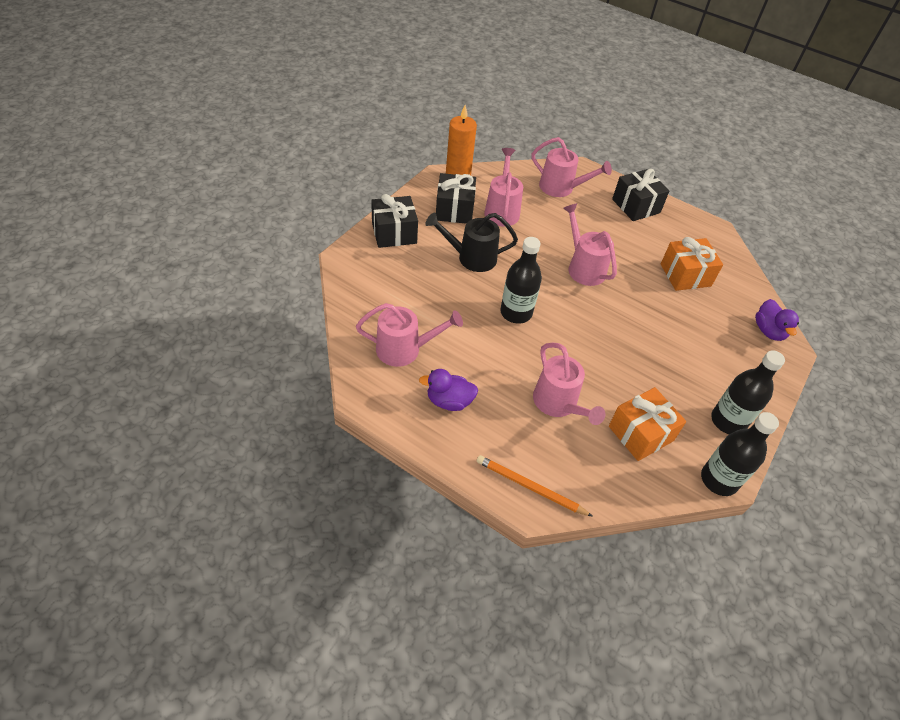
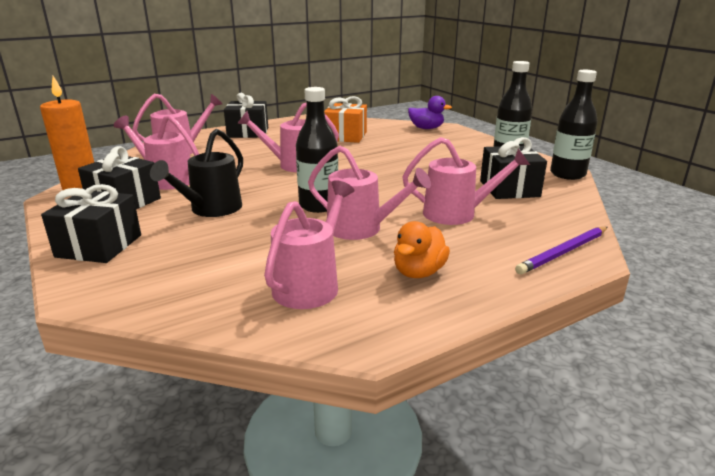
camera: 60 degrees left, 25 degrees down
purple duck [419,369,478,411] -> orange duck [394,221,450,278]
orange pencil [477,455,593,517] -> purple pencil [515,227,608,275]
orange gift [609,387,687,461] -> black gift [480,137,547,199]
none -> pink watering can [308,146,431,240]

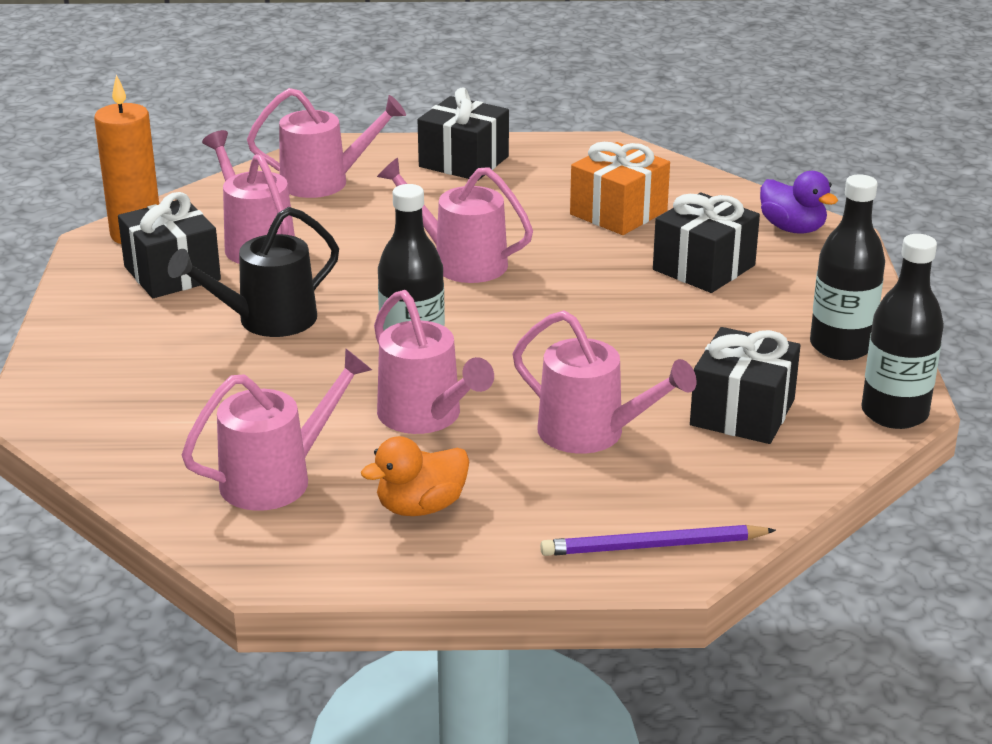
camera: 30 degrees right, 5 degrees up
black gift [41,184,141,263] -> black gift moved to [653,192,760,293]

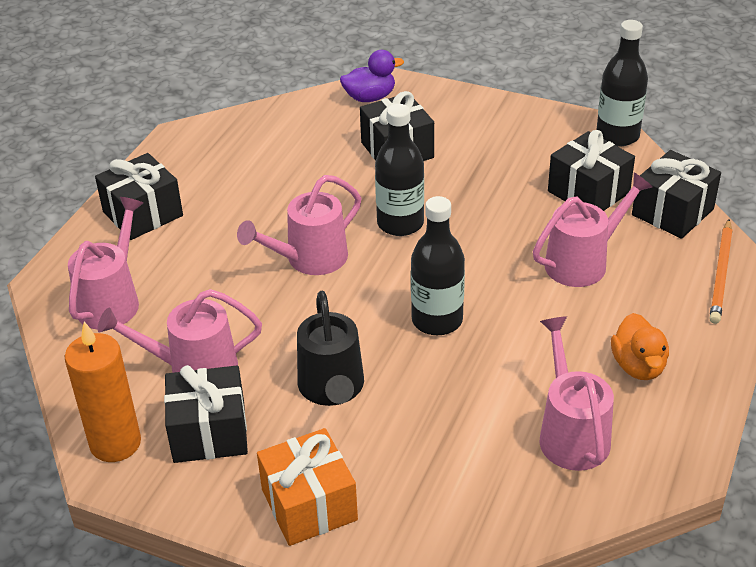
camera: 65 degrees left, 10 degrees up
pink watering can [374,290,494,434] -> none
purple pencil [540,525,776,556] -> orange pencil [710,219,732,324]
orange gift [570,142,670,235] -> orange gift moved to [257,428,358,546]
black bottle [810,174,885,360] -> black bottle moved to [375,104,424,236]
none -> black gift [632,150,721,239]

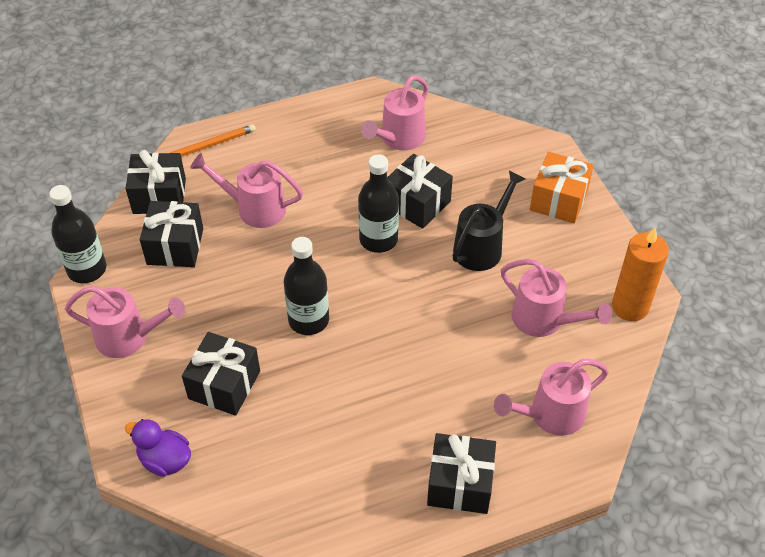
camera: 135 degrees left, 10 degrees up
black gift [164,365,248,463] -> black gift moved to [387,154,453,229]
pink watering can [237,175,361,275] -> pink watering can moved to [65,286,185,358]
orange duck [611,313,669,380] -> none

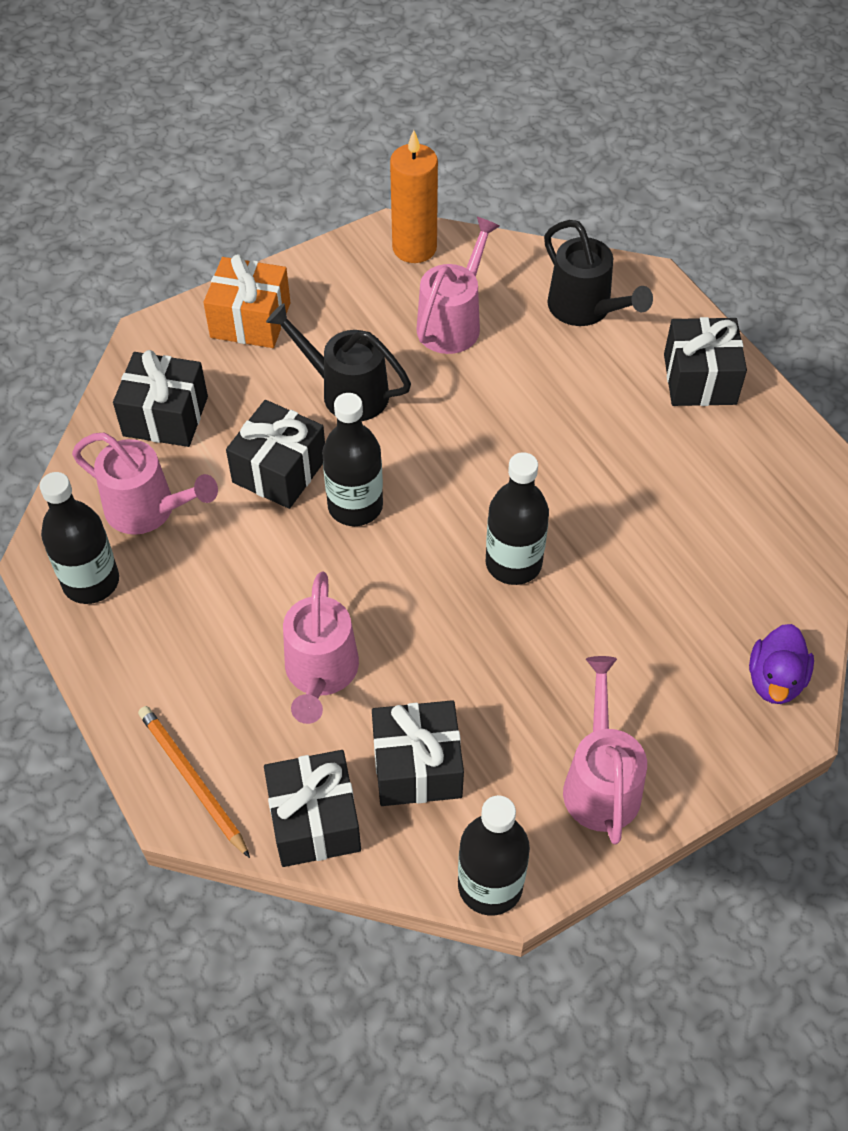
camera: 100 degrees left, 5 degrees up
black gift [182,332,260,416] -> black gift moved to [113,350,208,447]
pink watering can [494,359,609,436] -> black watering can [544,220,653,326]
none -> black bottle [39,472,119,604]

